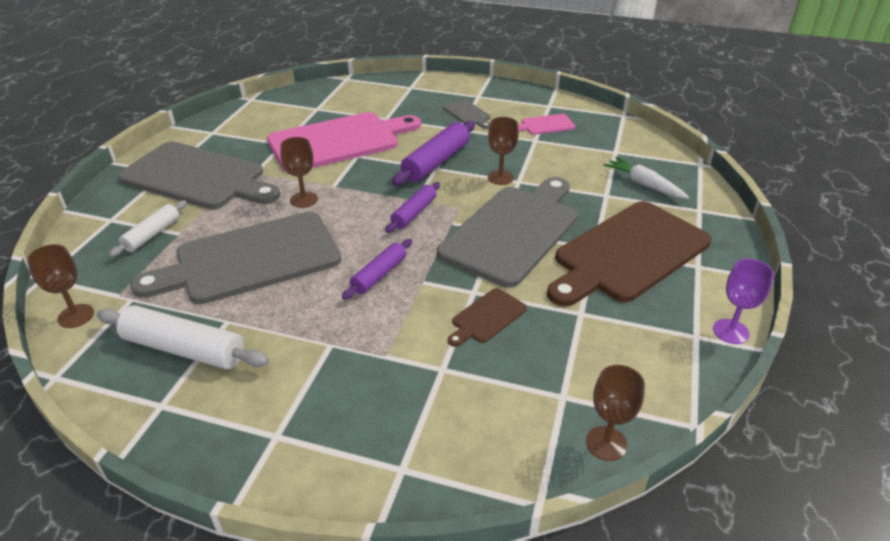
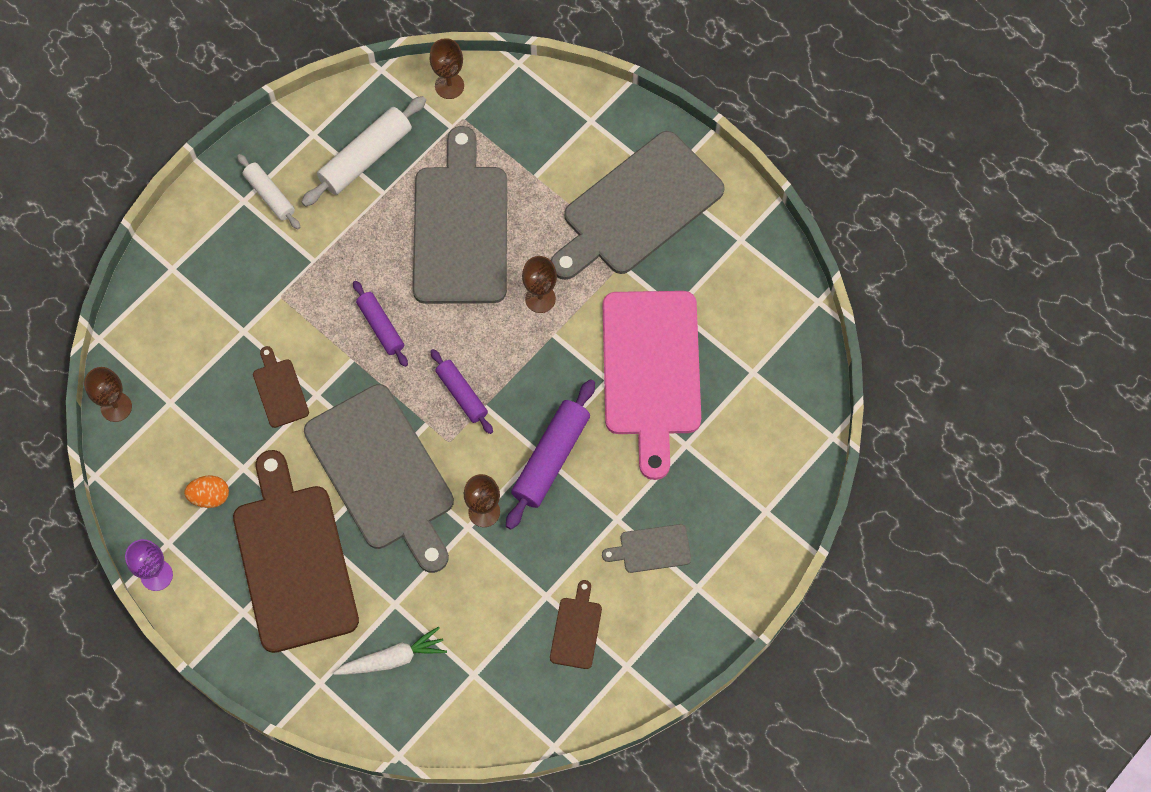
camera: 115 degrees right, 30 degrees up
white rolling pin [109,200,187,257] -> white rolling pin moved to [237,154,300,229]
purple rolling pin [392,121,475,186] -> purple rolling pin turned 60 degrees clockwise [506,379,595,530]
pink cutting board [518,114,575,135] -> brown cutting board [550,580,602,669]
none -> orange egg [184,475,229,508]

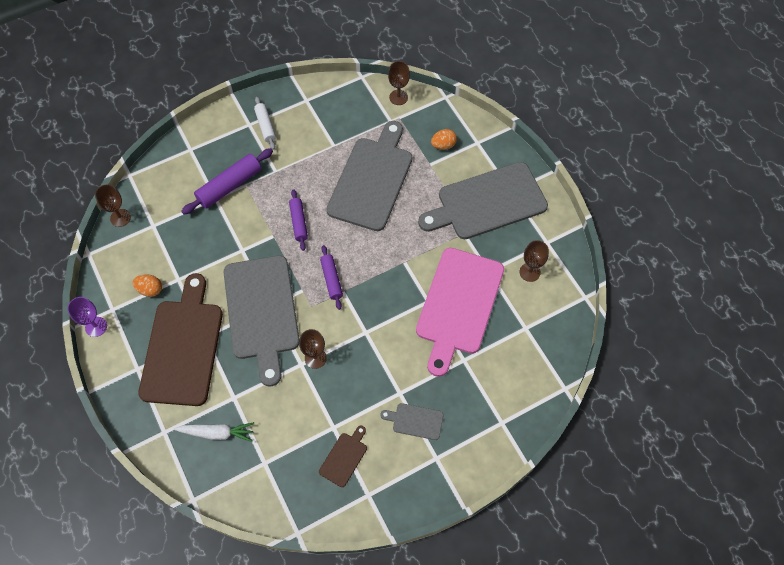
camera: 20 degrees right, 5 degrees down
brown cutting board [253,346,309,428] -> none
white rolling pin [301,96,426,207] -> none
purple rolling pin [506,379,595,530] -> purple rolling pin moved to [181,148,273,215]
brown goblet [522,256,557,313] -> brown goblet moved to [520,240,549,282]
none -> orange egg [431,129,457,150]

